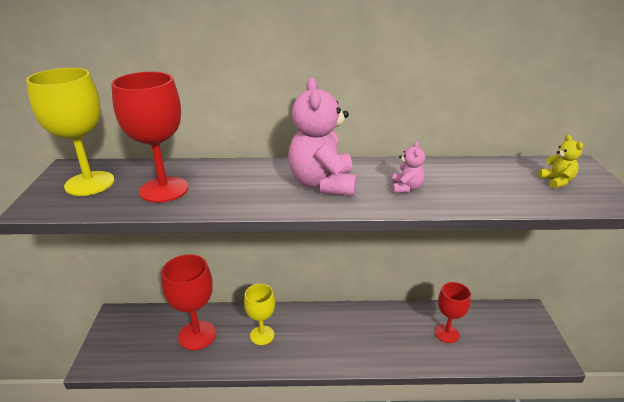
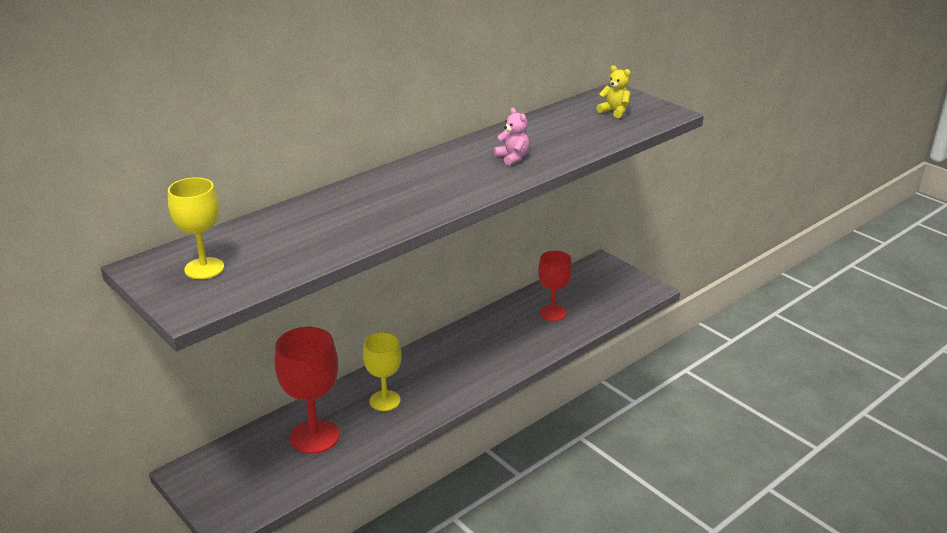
camera: 40 degrees left, 0 degrees up
yellow goblet [26,68,114,196] -> yellow goblet [168,177,224,279], size x0.65
red goblet [111,72,189,203] -> none
pink teddy bear [288,78,357,196] -> none

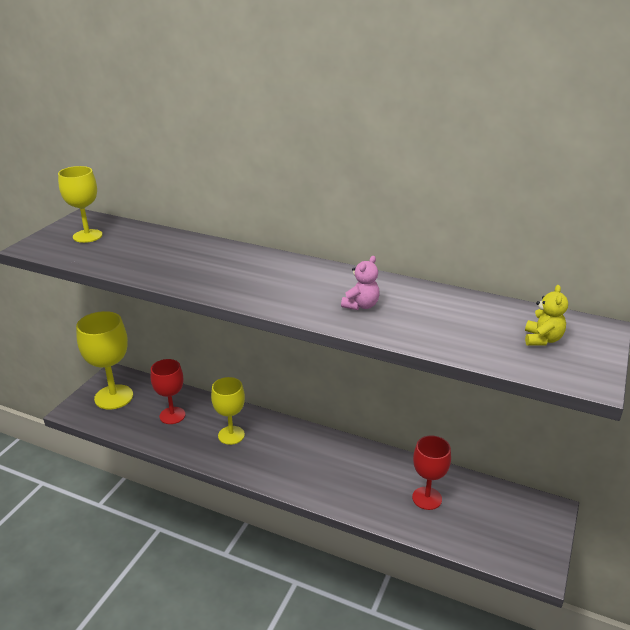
camera: 65 degrees right, 0 degrees up
red goblet [275,327,340,454] -> red goblet [151,359,185,424], size x0.65
none -> yellow goblet [76,311,133,410]

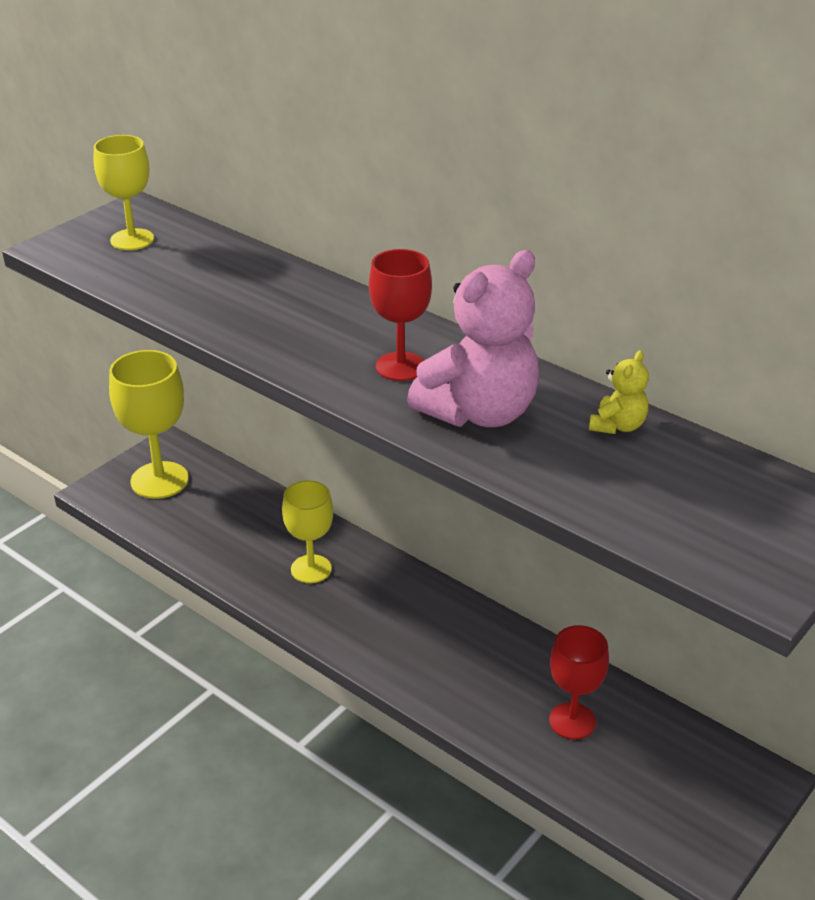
camera: 15 degrees right, 5 degrees up
red goblet [151,359,185,424] -> red goblet moved to [369,249,432,381]
pink teddy bear [341,256,380,310] -> pink teddy bear [407,250,539,427], size x2.17
yellow teddy bear [525,285,568,345] -> yellow teddy bear moved to [589,350,649,434]

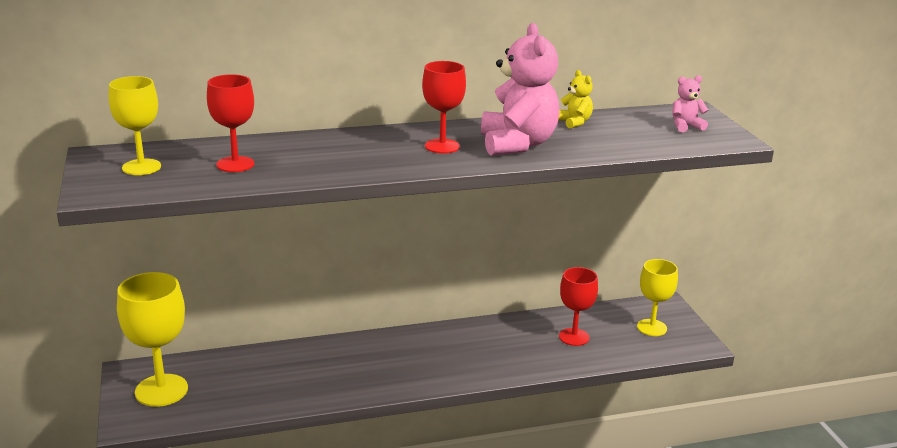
camera: 55 degrees left, 10 degrees down
yellow goblet [282,480,333,583] -> yellow goblet moved to [637,259,678,336]
none -> red goblet [207,74,254,172]
none -> pink teddy bear [672,75,708,132]

